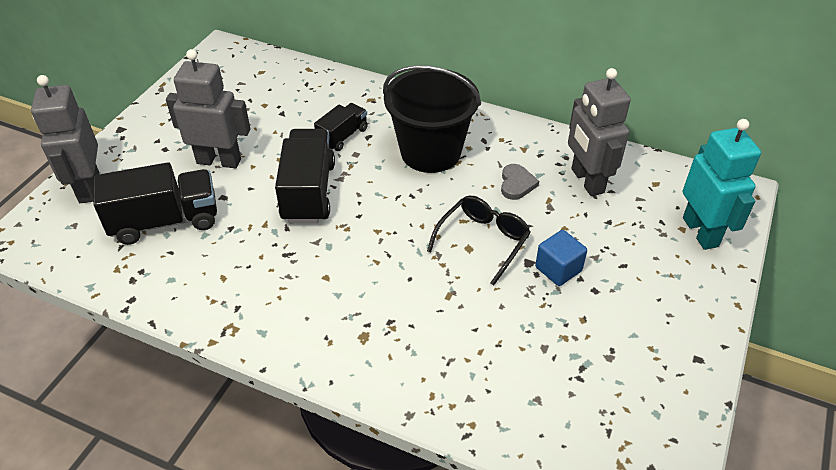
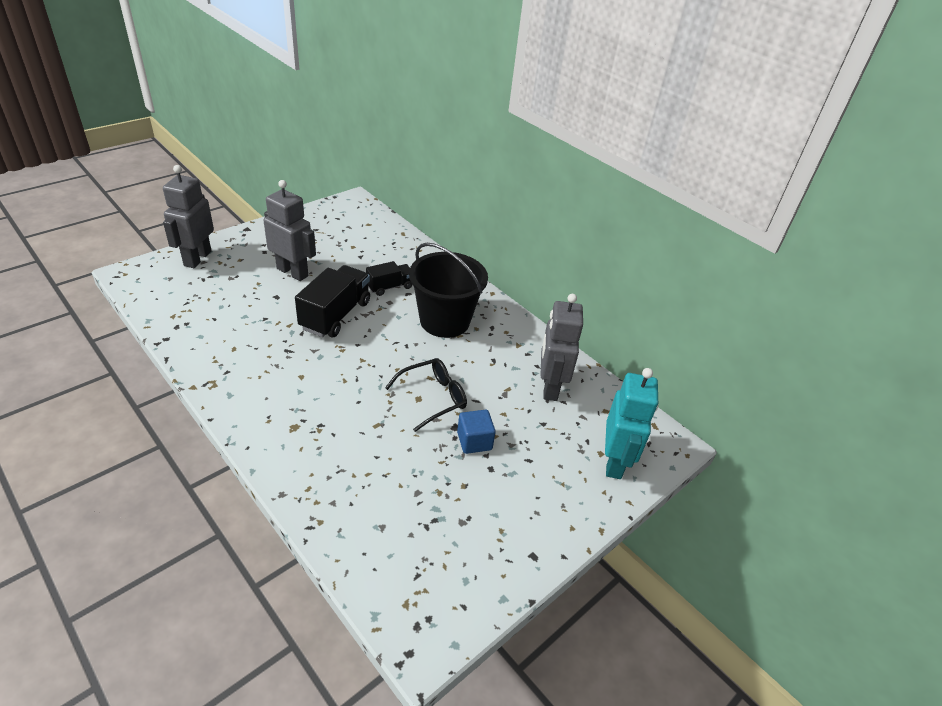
camera: 20 degrees right, 5 degrees down
black truck [93,162,217,245] -> none
grey heart [501,164,539,200] -> none

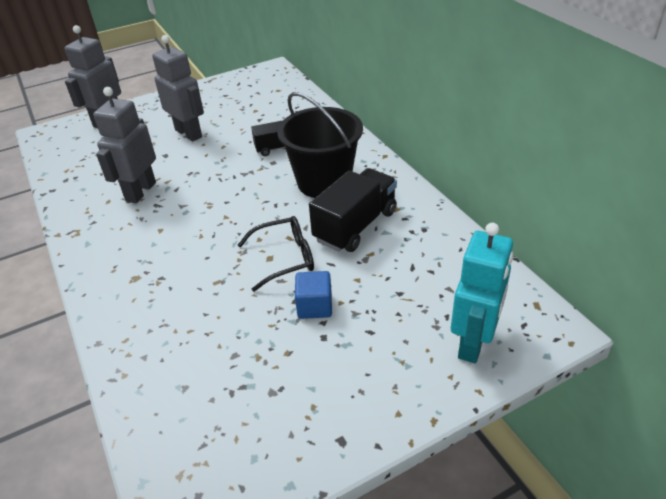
camera: 20 degrees right, 0 degrees up
black truck [295,265,370,337] -> black truck moved to [309,168,397,252]
grey robot [540,294,583,401] -> grey robot moved to [93,87,156,203]

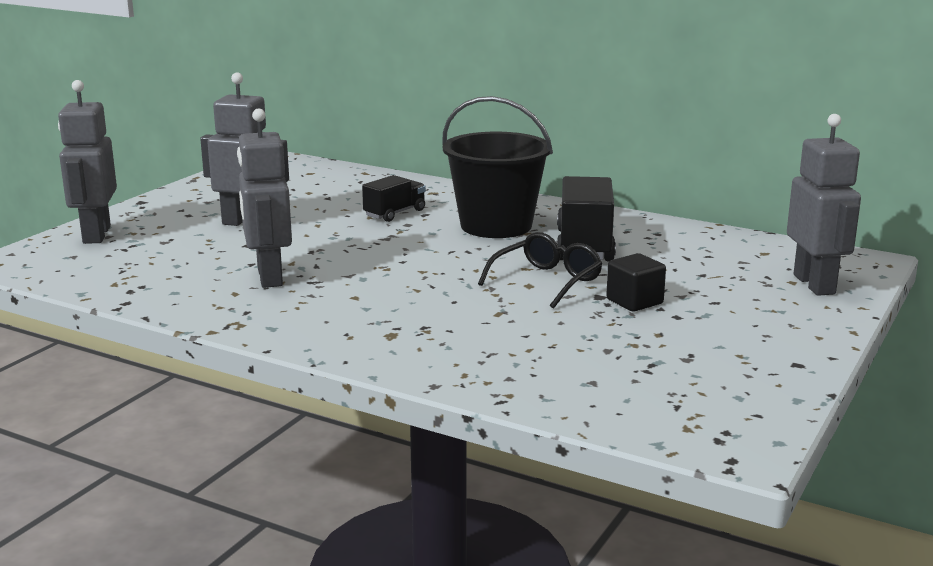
camera: 35 degrees left, 20 degrees down
blue cube [295,271,332,319] -> black cube [606,253,666,312]
turquoise robot [451,222,513,363] -> grey robot [787,114,861,296]

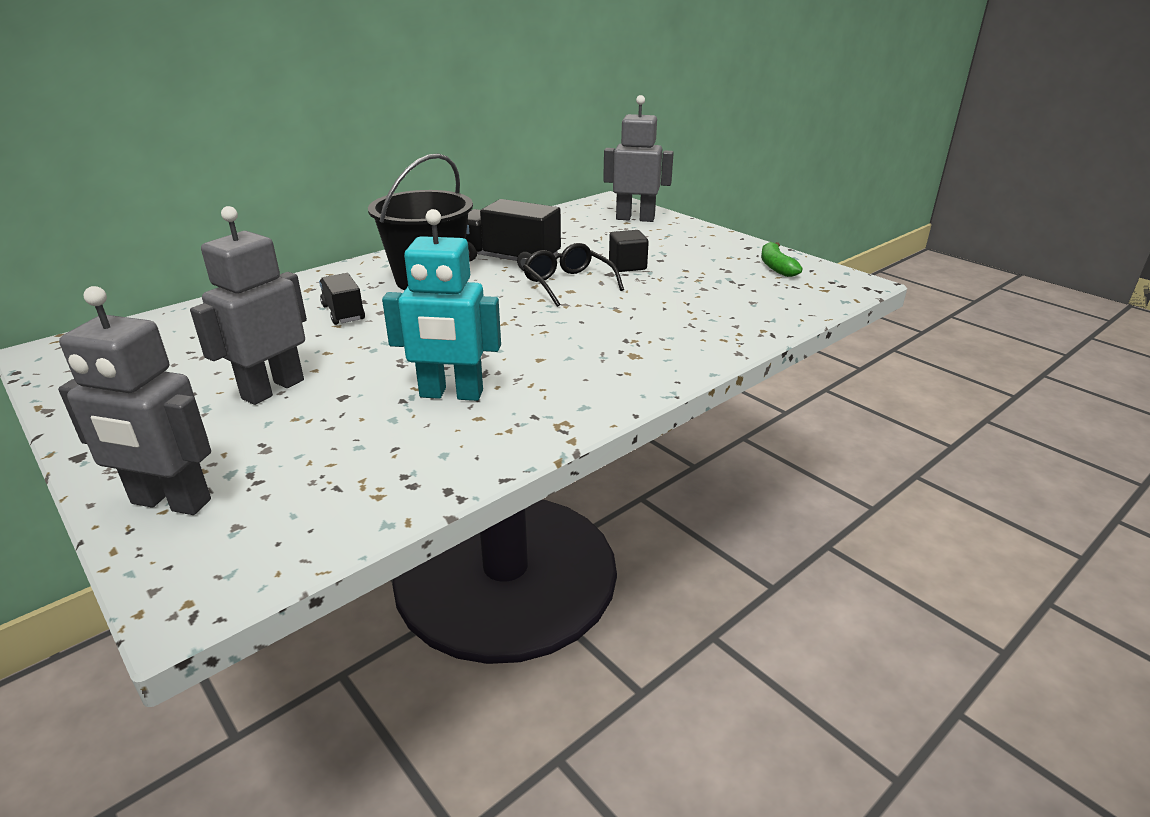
camera: 70 degrees left, 10 degrees up
grey robot [237,108,292,288] -> turquoise robot [382,209,501,401]
none -> green banana [761,242,803,277]

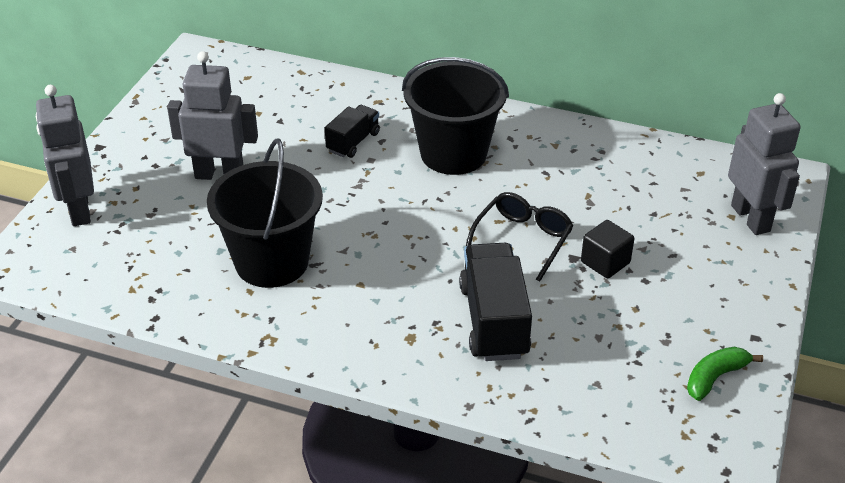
camera: 60 degrees right, 10 degrees up
turquoise robot [382,209,501,401] -> black bucket [207,139,323,288]
black truck [466,199,561,271] -> black truck moved to [459,243,532,361]

